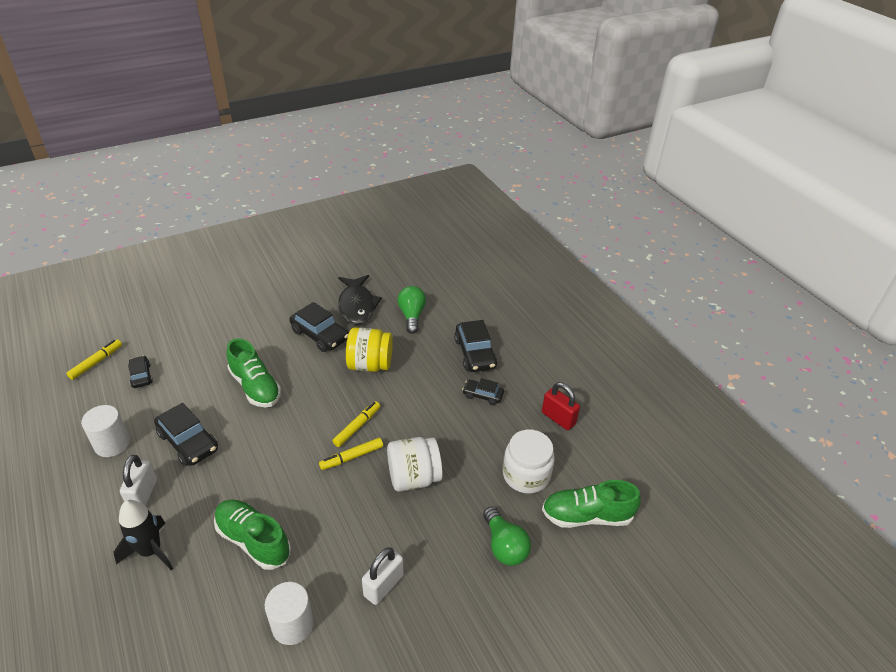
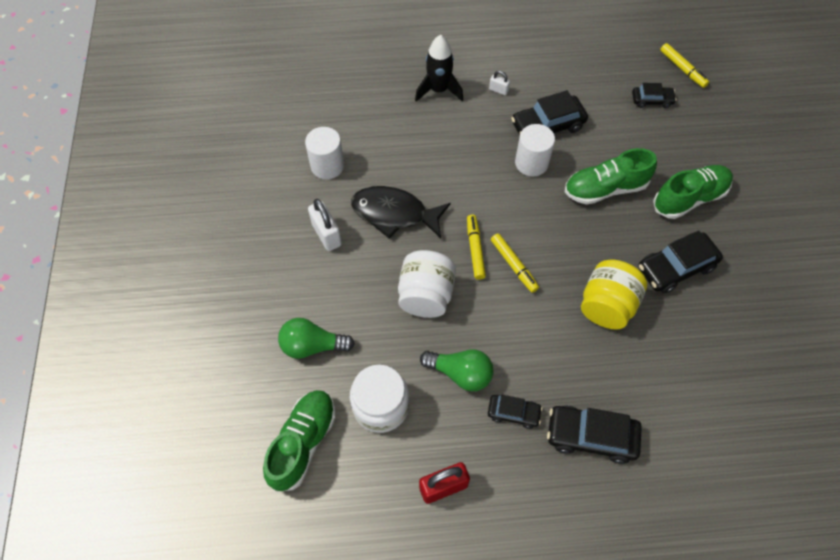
camera: 115 degrees right, 20 degrees up
white cylinder [81,405,130,457] -> white cylinder moved to [515,124,555,176]
white padlock [120,455,157,506] -> white padlock [489,71,510,95], size x0.54
green shoe [214,499,291,570] -> green shoe moved to [653,165,733,219]
black fish [338,275,382,324] -> black fish moved to [351,186,451,238]
green light bulb [397,286,426,334] -> green light bulb moved to [420,349,494,391]
black car [462,378,504,405] -> black car turned 60 degrees clockwise [488,395,542,429]

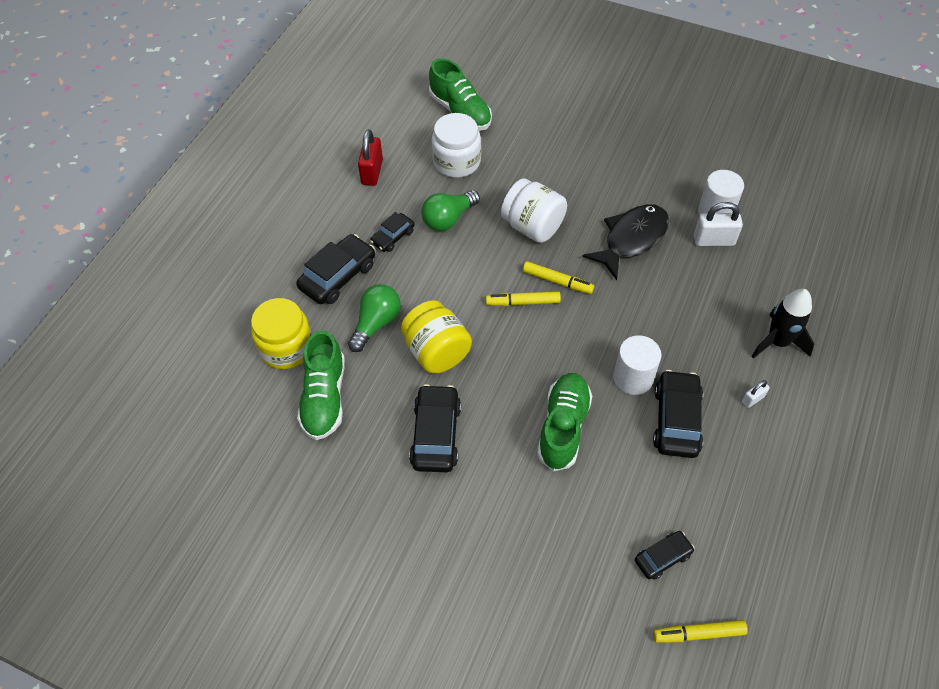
camera: 120 degrees right, 5 degrees down
green light bulb [278,318,355,359] -> green light bulb moved to [348,284,401,352]
white padlock [308,199,342,251] -> white padlock moved to [694,202,743,246]
black car [632,83,676,108] -> black car turned 150 degrees counterclockwise [635,531,695,580]
green shoe [653,165,733,219] -> green shoe moved to [297,330,345,440]
none -> yellow jar [251,298,312,369]

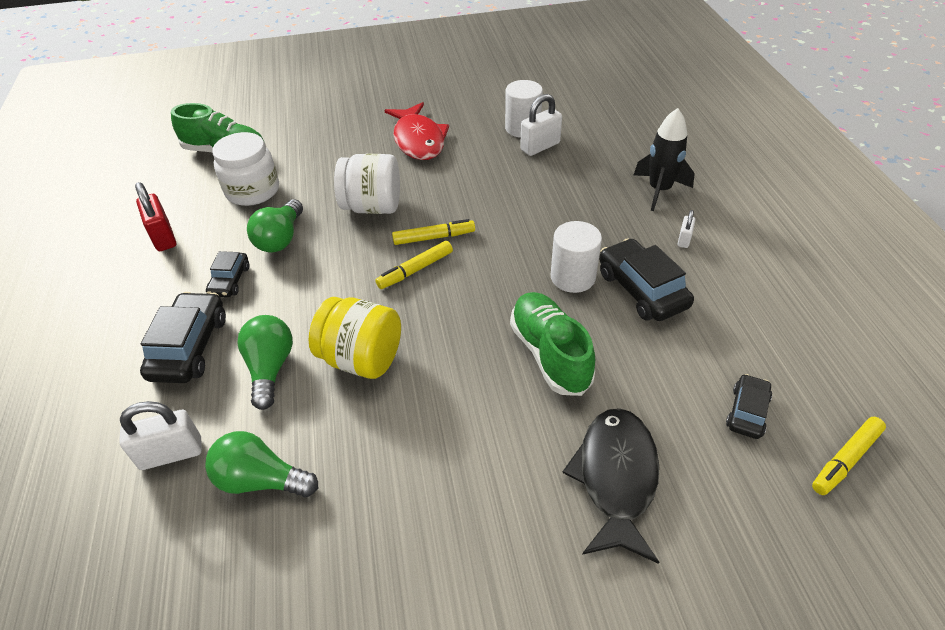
camera: 35 degrees left, 10 degrees down
yellow jar [251,298,312,369] -> white padlock [119,401,202,470]
green shoe [297,330,345,440] -> green light bulb [205,431,318,497]
black car [409,384,461,472] -> none
black fish [582,204,669,280] -> black fish moved to [563,408,659,564]
none -> red fish [384,102,449,160]

